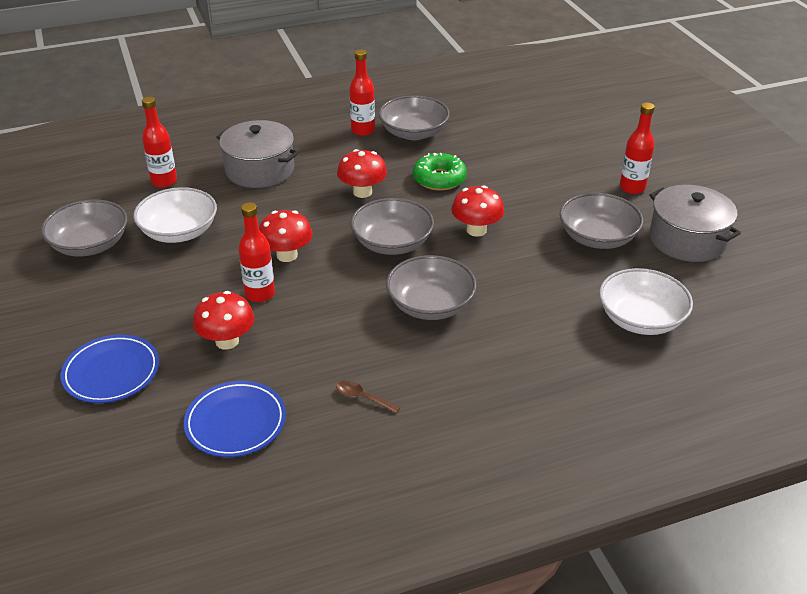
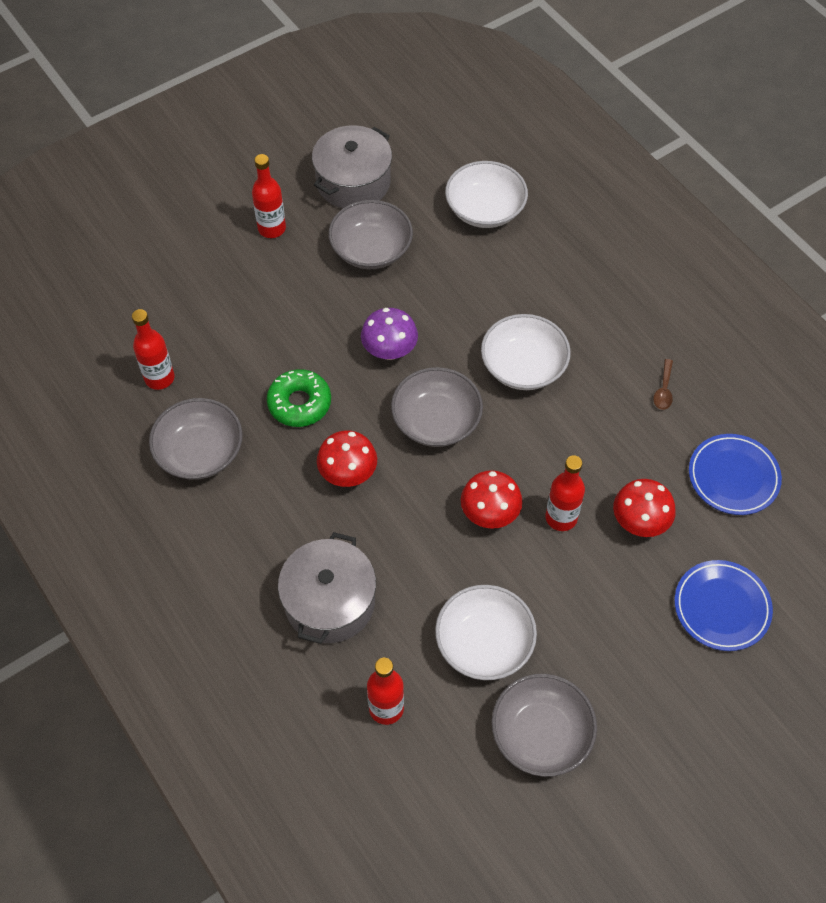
camera: 105 degrees left, 20 degrees up
red bottle [350,49,375,136] -> red bottle moved to [132,309,175,390]
grey bowl [386,255,477,320] -> white bowl [481,314,571,390]
red mushroom [451,185,504,237] -> purple mushroom [361,308,418,360]

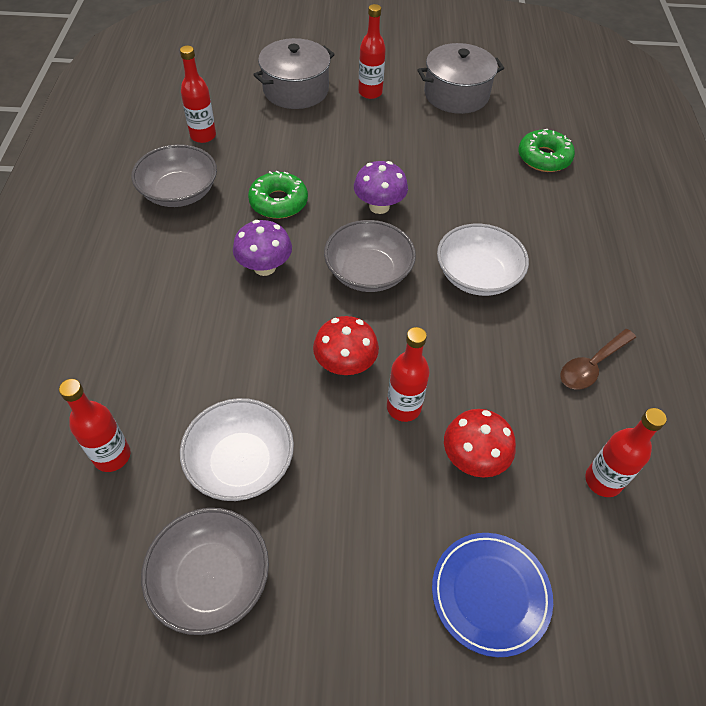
camera: 35 degrees right, 5 degrees down
grey pot [278,532,376,644] -> grey pot moved to [253,38,335,109]
red mushroom [317,430,377,487] -> purple mushroom [233,220,292,276]
grey bowl [329,200,413,269] -> none
white bowl [445,161,528,228] -> green donut [518,129,575,172]
brown spoon [654,359,673,410] -> brown spoon [560,329,636,390], size x1.56
blue plate [689,434,782,515] -> red bottle [585,408,667,497]

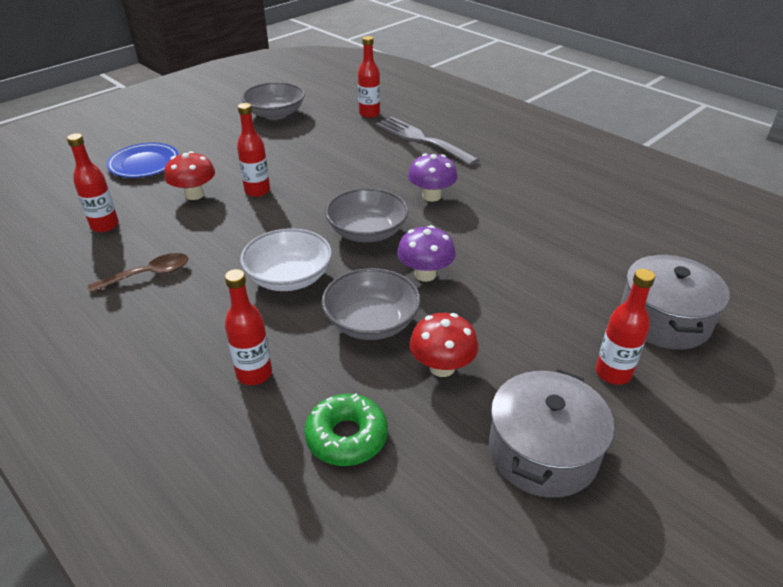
camera: 135 degrees right, 15 degrees down
grey bowl [132,144,217,207] -> grey bowl moved to [321,268,421,340]
red bottle [180,46,216,143] -> red bottle moved to [225,269,272,385]
white bowl [180,398,294,501] -> none
green donut [248,171,308,219] -> none
red mushroom [313,316,379,375] -> red mushroom moved to [410,313,479,377]
brown spoon [560,329,636,390] -> brown spoon turned 60 degrees clockwise [88,253,188,293]
none -> grey fork [376,117,479,166]

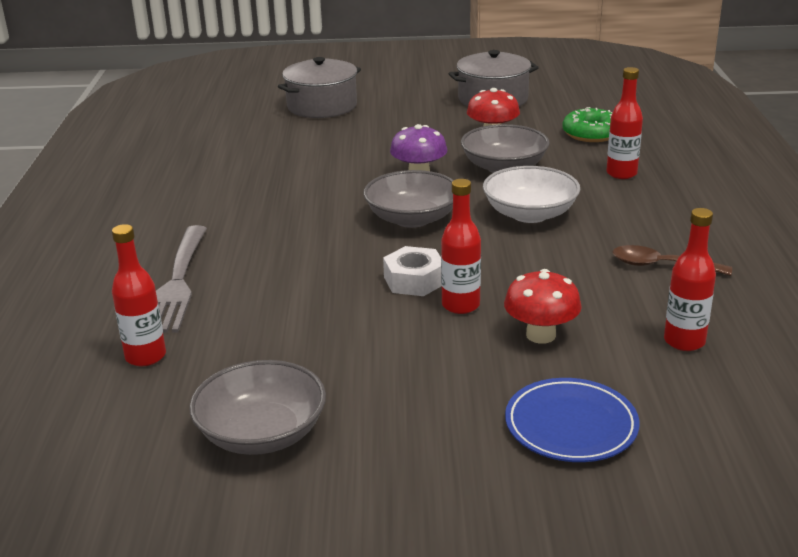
camera: 135 degrees left, 10 degrees down
purple mushroom [408,153,457,202] -> none
red bottle [595,269,655,385] -> none
none -> white nut [383,246,442,296]

